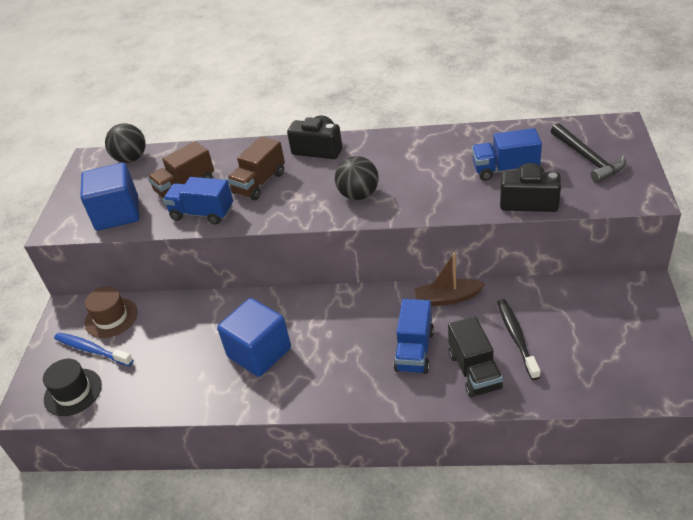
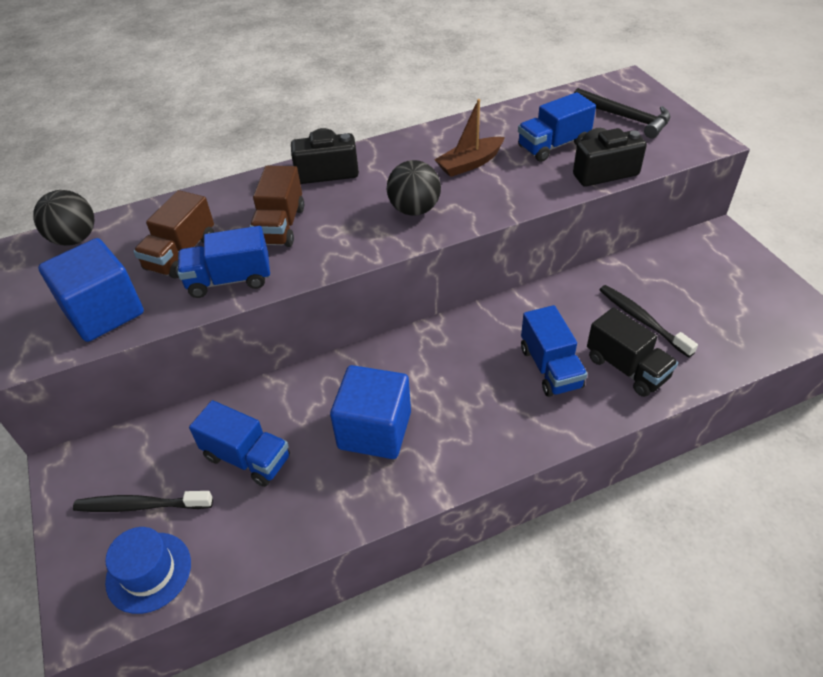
camera: 30 degrees left, 5 degrees up
black hat [43,359,102,416] -> blue hat [105,527,191,614]
blue toothbrush [54,333,133,366] -> black toothbrush [73,491,213,512]
brown hat [85,286,137,338] -> none
brown boat [414,253,486,306] -> brown boat moved to [434,99,505,177]
none -> blue truck [189,400,290,487]

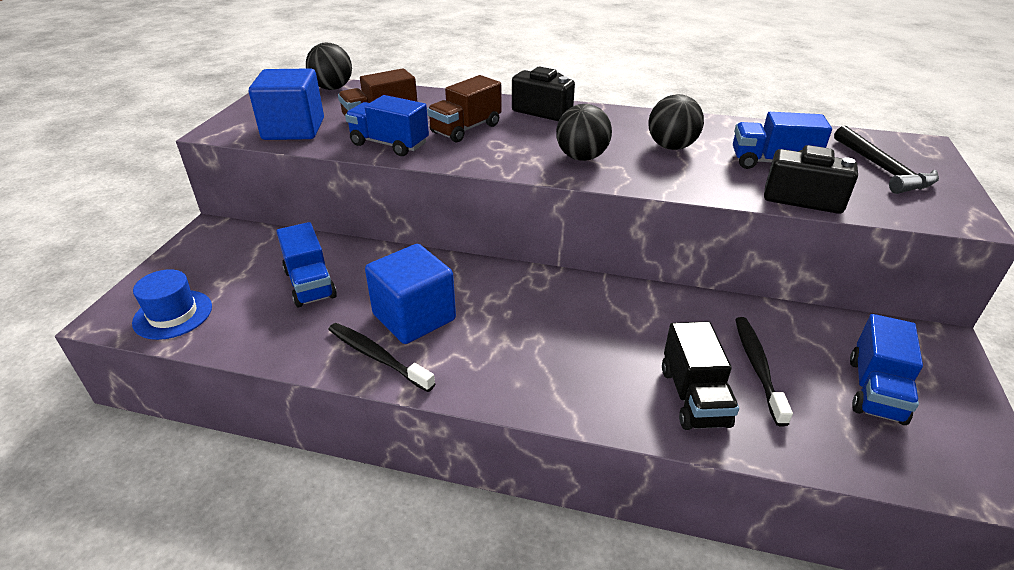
camera: 35 degrees right, 10 degrees down
black toothbrush [73,491,213,512] -> black toothbrush moved to [328,323,435,392]
brown boat [434,99,505,177] -> black ball [648,94,704,150]
blue truck [521,305,587,397] -> blue truck moved to [850,314,923,425]

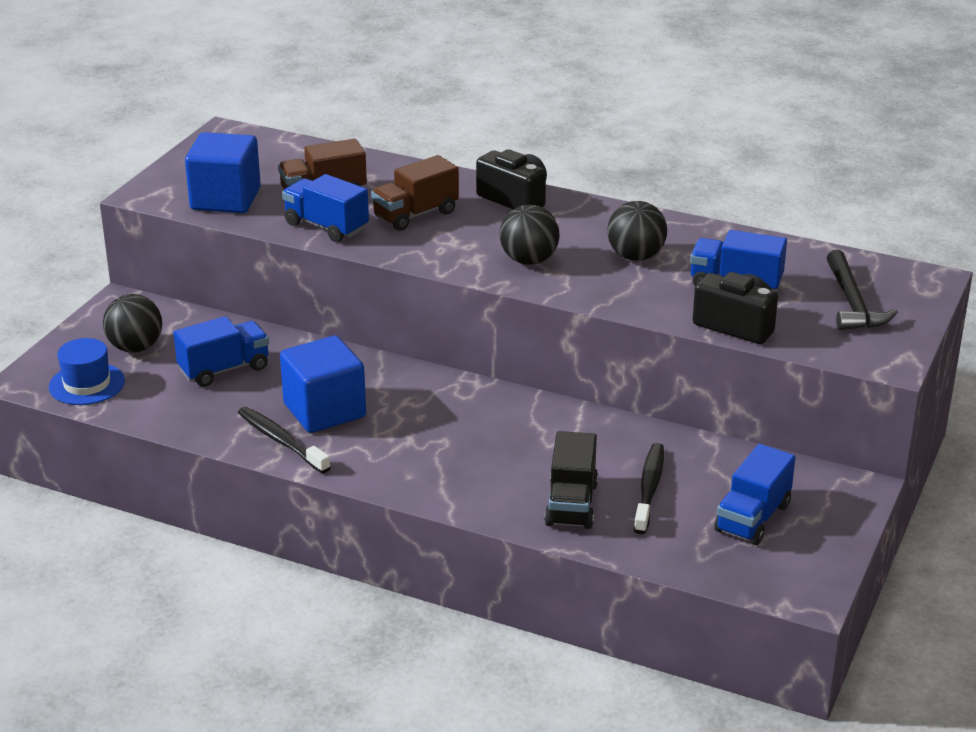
camera: 10 degrees right, 5 degrees down
blue truck [276,222,337,307] -> blue truck turned 105 degrees counterclockwise [173,316,269,387]
black ball [306,43,352,90] -> black ball moved to [103,294,162,352]

